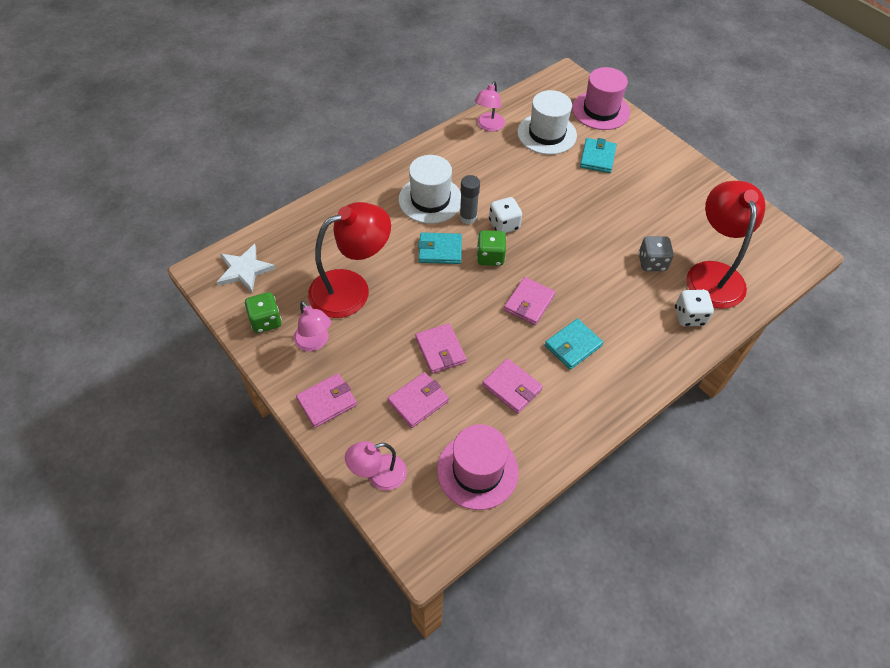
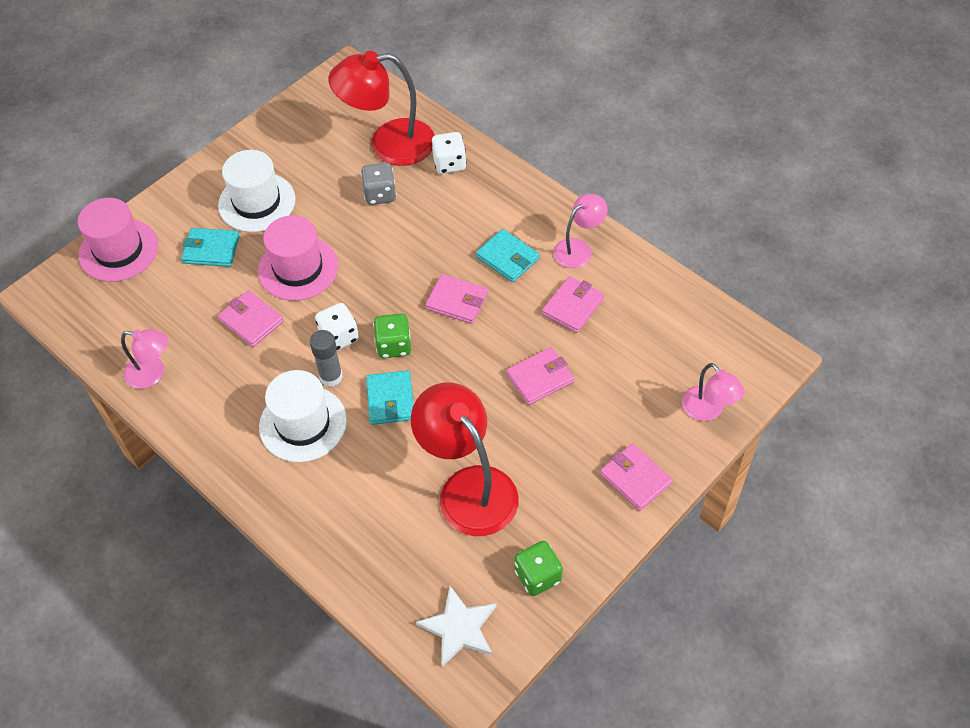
camera: 95 degrees left, 0 degrees up
pink lamp [294,301,331,351] -> pink lamp moved to [553,194,608,268]
pink wallet [388,372,449,428] -> pink wallet moved to [218,290,284,347]
pink hat [437,424,519,510] -> pink hat moved to [258,215,338,301]
white hat [517,90,577,155] -> white hat moved to [218,150,296,232]

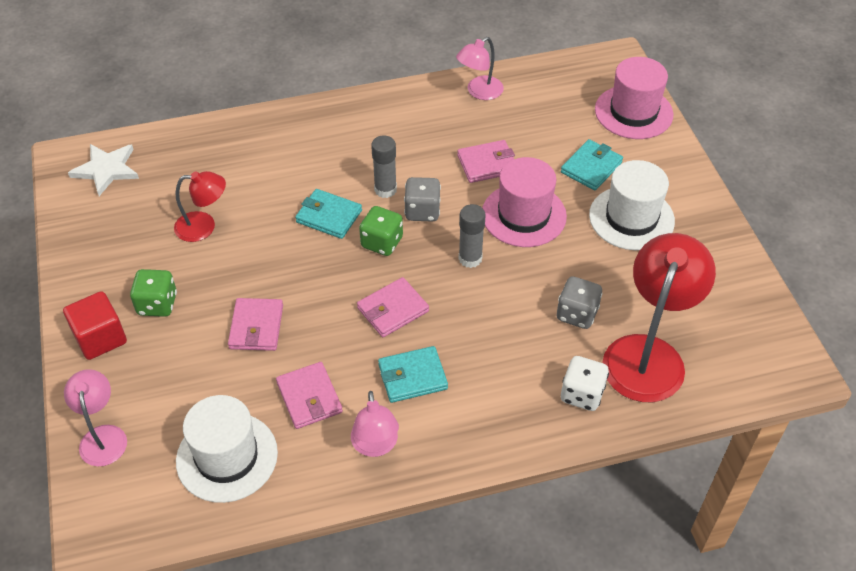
camera: 120 degrees right, 5 degrees down
white hat [259,370,347,462] -> white hat moved to [176,395,278,503]
white dice [315,303,359,351] -> grey dice [404,177,441,221]
red lamp [411,382,519,536] -> red lamp [174,171,226,242], size x0.55
green dice [514,541,563,596] -> green dice moved to [130,269,177,317]
pink wallet [600,443,673,511] -> red cube [63,291,127,360]
pink lamp [682,363,745,421] -> pink lamp turned 75 degrees clockwise [64,369,127,466]
none -> grey glue stick [459,204,486,268]

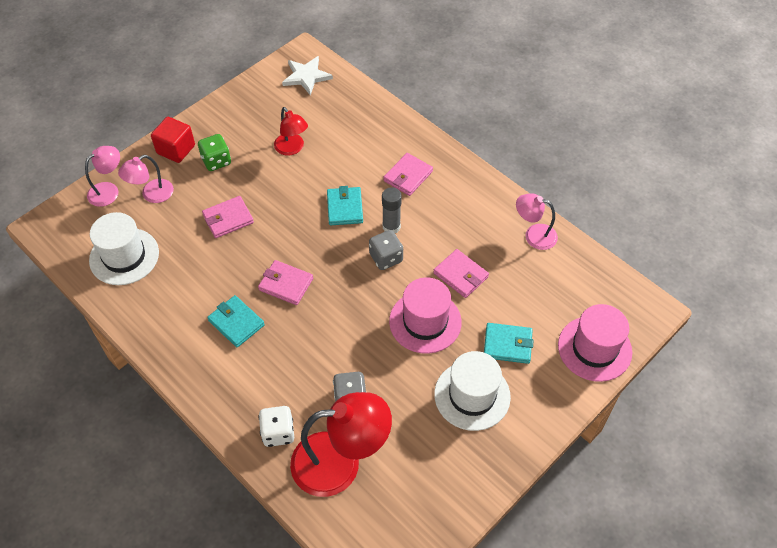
camera: 60 degrees right, 5 degrees up
pink wallet [276,362,343,429] -> pink wallet moved to [383,153,433,196]
pink lamp [351,391,399,457] -> pink lamp moved to [118,155,174,203]
green dice [359,206,403,256] -> none
grey glue stick [459,204,486,268] -> none

